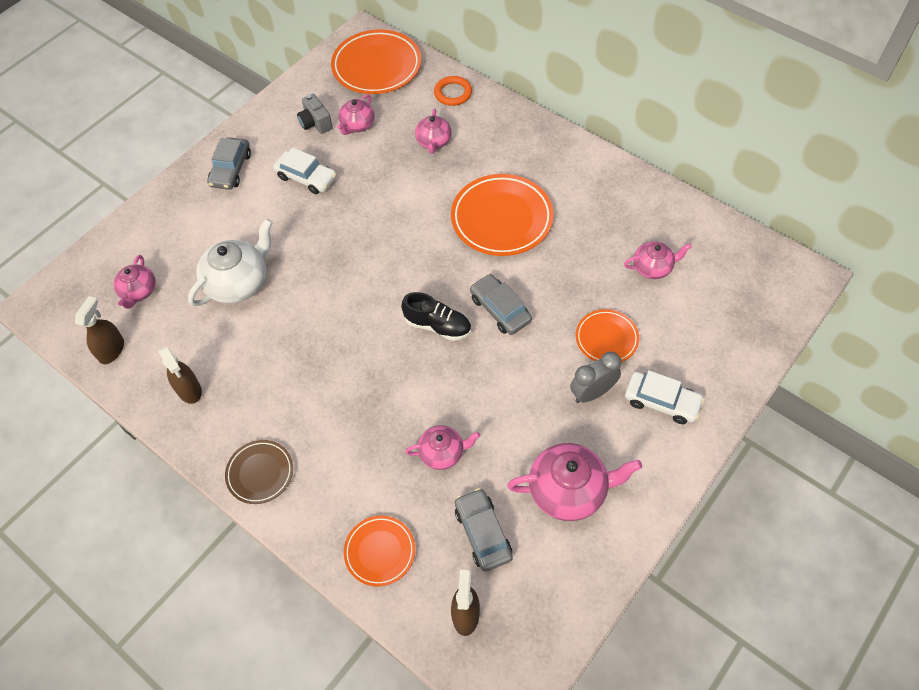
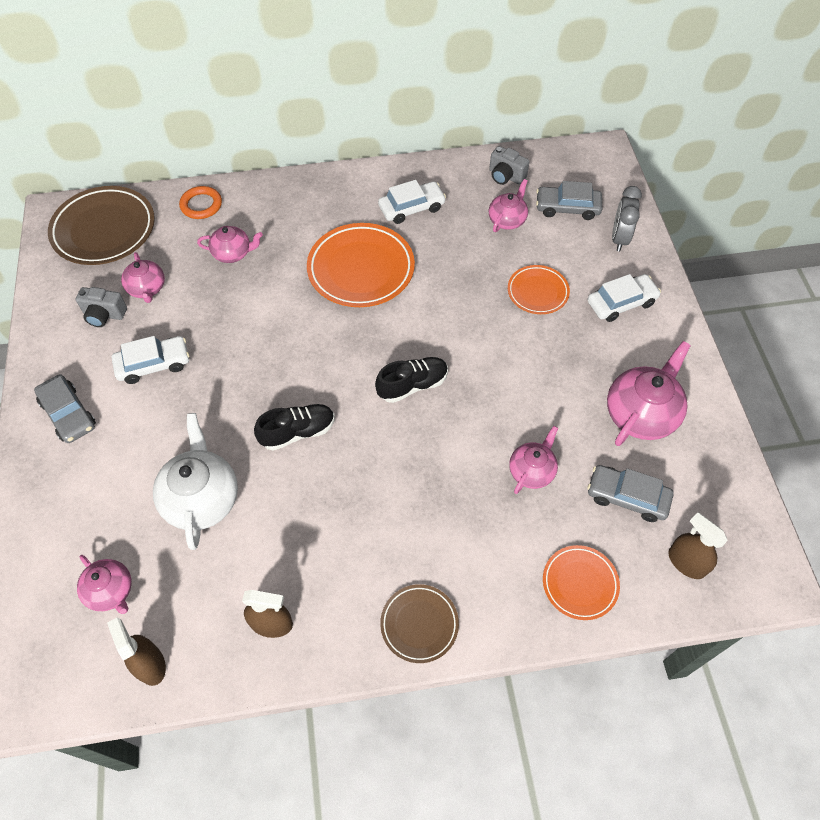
camera: 50 degrees left, 0 degrees up
orange plate [331,30,421,94] -> brown plate [48,186,155,265]
pink teapot [415,108,452,154] -> pink teapot turned 45 degrees counterclockwise [197,226,263,263]
grey car [470,274,532,335] -> grey car moved to [536,181,602,220]
grey clock [570,352,621,403] -> grey clock moved to [612,186,642,251]
none -> black shoe [254,404,335,451]
none -> white car [378,180,446,224]
none -> grey camera [489,146,530,185]

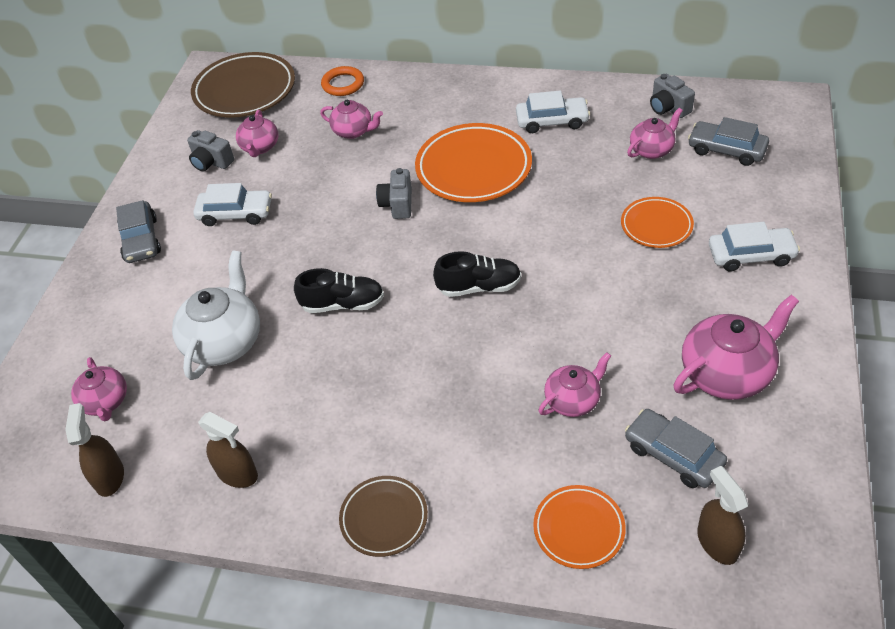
camera: 25 degrees right, 10 degrees down
grey clock [612,186,642,251] -> none
none -> grey camera [376,168,412,219]

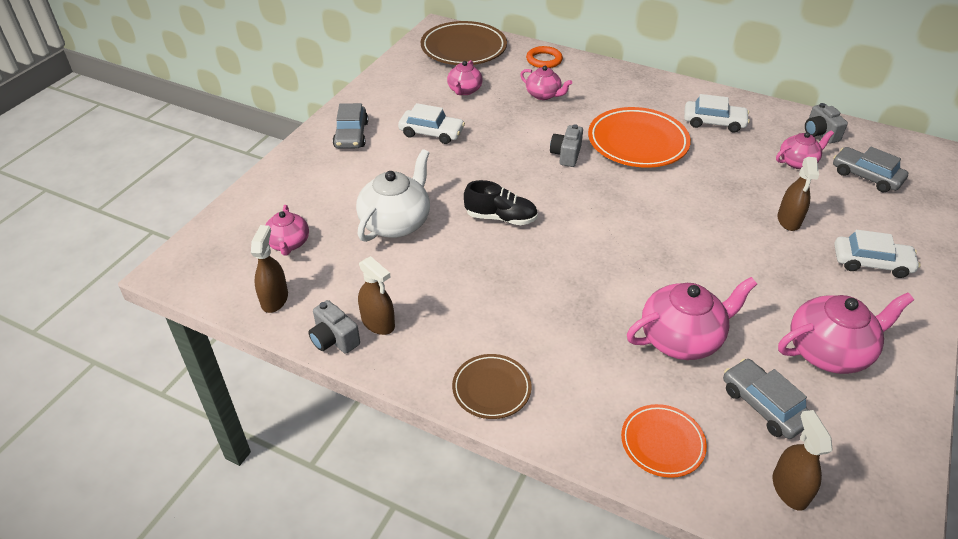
camera: 10 degrees right, 5 degrees down
grey camera [187,130,234,171] -> grey camera moved to [308,300,360,354]
black shoe [433,251,521,297] -> none
pink teapot [539,352,611,417] -> pink teapot [627,277,757,360], size x1.67
orange plate [621,197,694,248] -> brown spray bottle [777,157,819,231]

